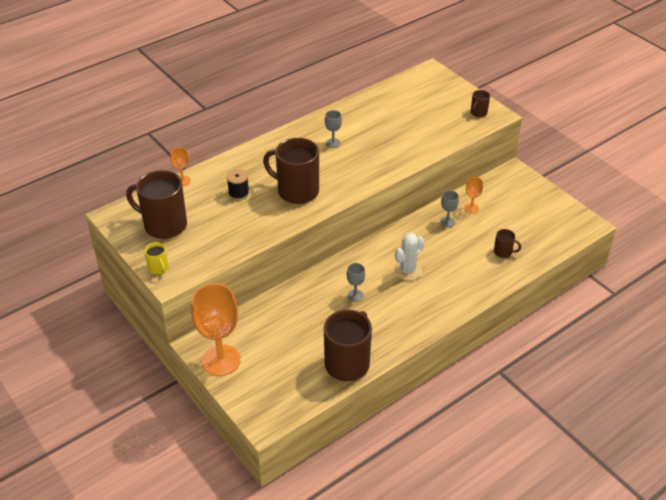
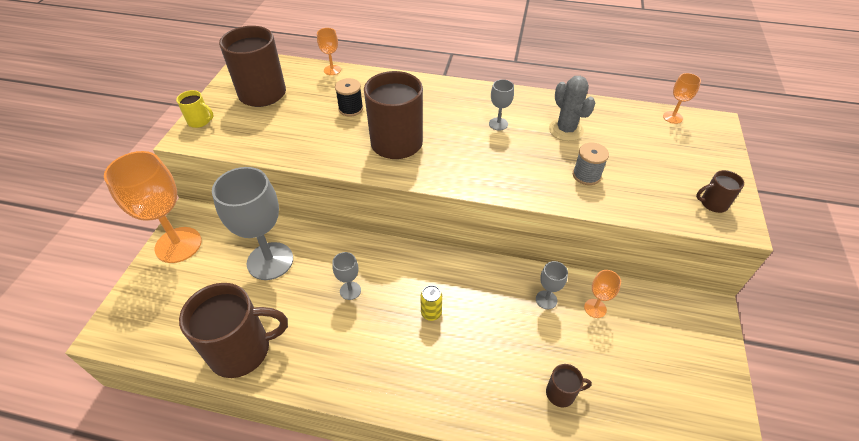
camera: 50 degrees right, 5 degrees up
yellow mug [144,242,168,274] -> yellow mug turned 90 degrees counterclockwise [176,90,214,128]
white cactus [394,233,424,281] -> yellow can [420,285,442,321]
brown mug [494,229,521,258] -> brown mug turned 75 degrees counterclockwise [546,364,592,407]
none -> grey goblet [212,167,293,280]
none -> grey cactus [549,76,595,141]
none -> grey spool [573,143,609,185]
none -> orange goblet [663,73,701,124]

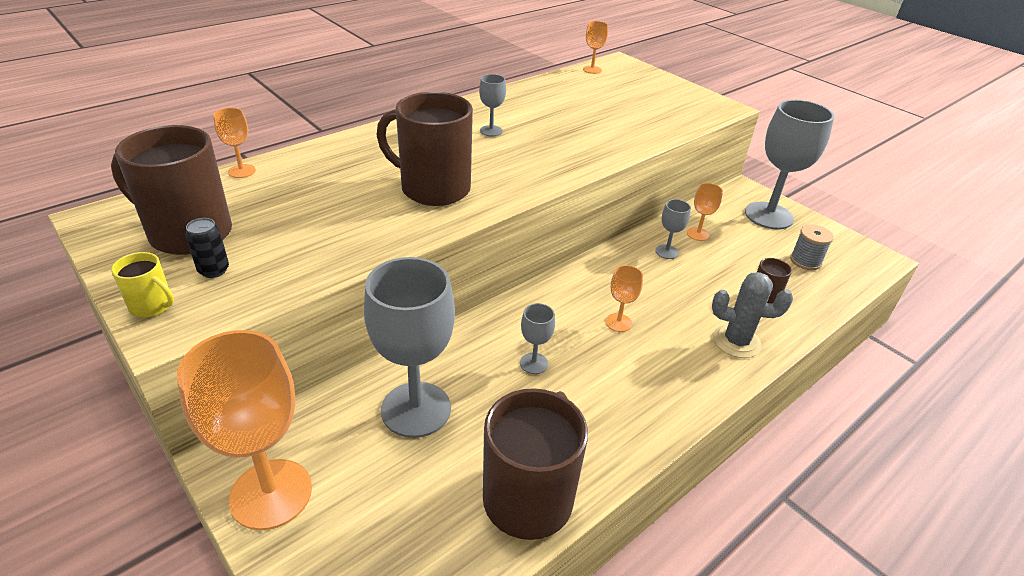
camera: 55 degrees left, 10 degrees down
yellow mug [176,90,214,128] -> yellow mug turned 60 degrees clockwise [111,252,174,318]
black spool [335,78,363,116] -> none
yellow can [420,285,442,321] -> orange goblet [606,265,643,332]
grey cactus [549,76,595,141] -> grey cactus moved to [712,272,793,358]
grey spool [573,143,609,185] -> grey spool moved to [790,224,834,270]
brown mug [696,170,744,213] -> none
none -> black can [185,218,229,278]
none -> grey goblet [745,100,834,230]

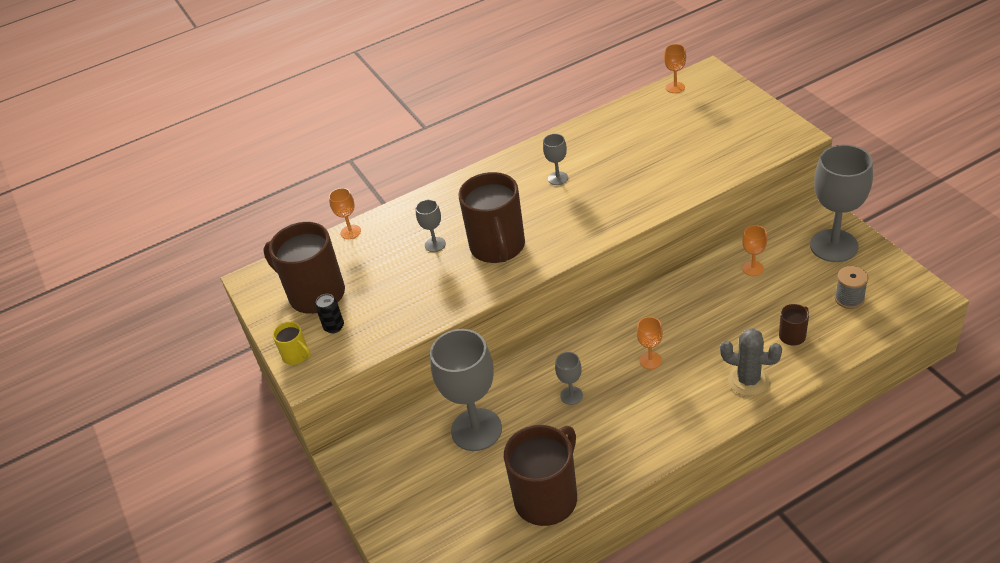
camera: 20 degrees right, 5 degrees up
orange goblet [177,330,312,530] -> none
brown mug [377,92,473,206] -> brown mug turned 135 degrees counterclockwise [458,172,525,263]
grey goblet [655,199,691,259] -> grey goblet moved to [416,199,446,252]

